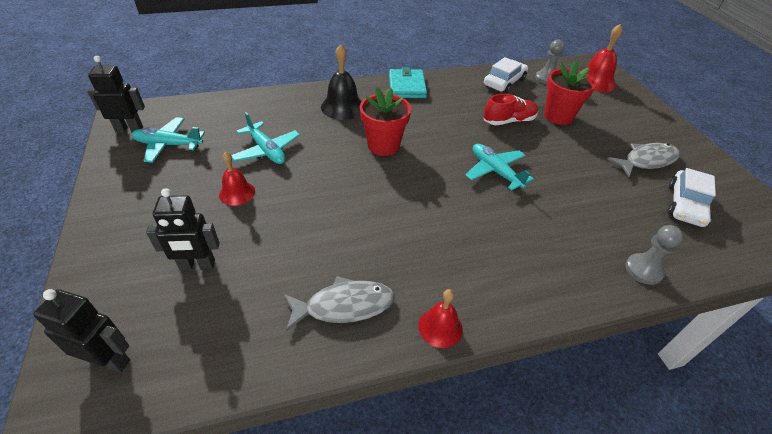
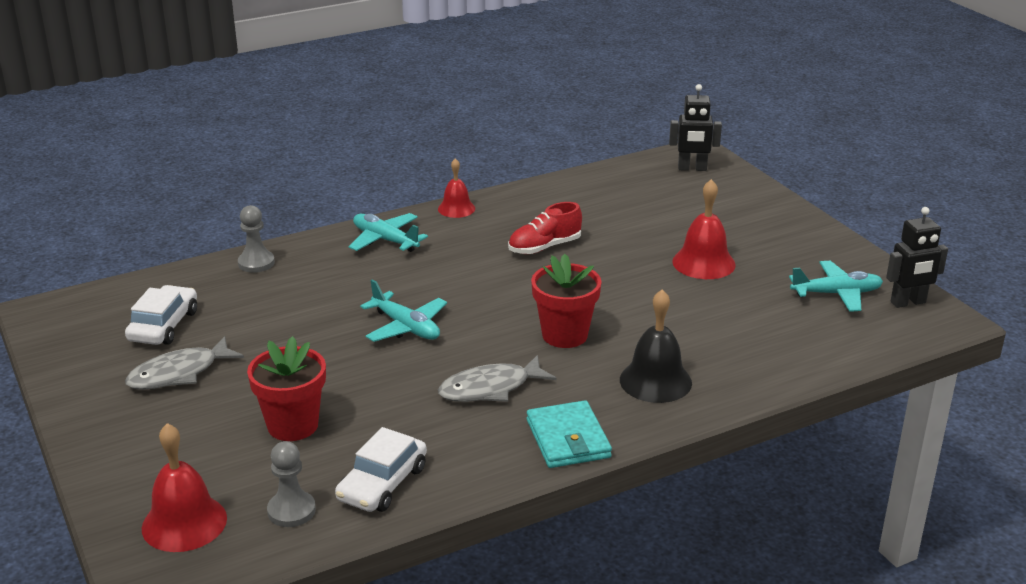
camera: 170 degrees right, 15 degrees down
black robot [146,188,220,270] -> none
red bell [219,152,255,206] -> red bell [672,179,736,279], size x1.56
turquoise plane [231,112,300,164] -> turquoise plane moved to [349,213,428,252]
grey fish [284,276,395,331] -> grey fish moved to [438,355,556,402]
red shoe [484,94,538,125] -> red shoe moved to [508,202,582,254]

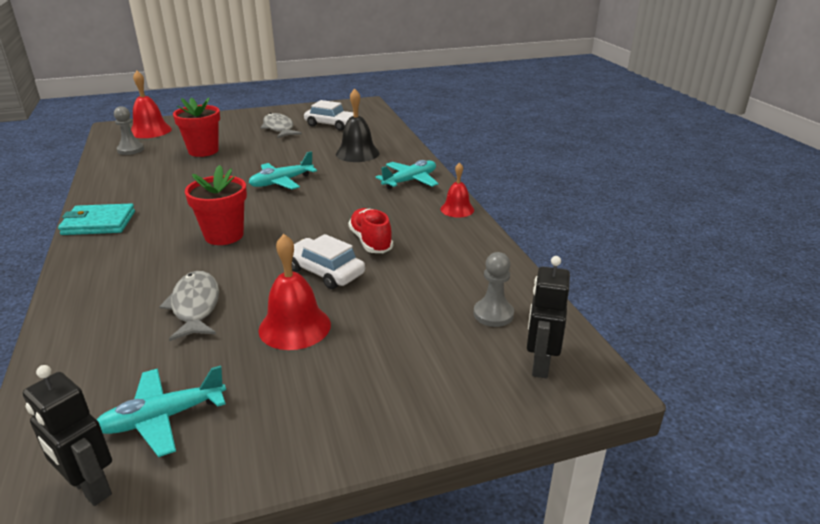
camera: 100 degrees right, 0 degrees up
grey pawn [238,205,275,273] -> grey pawn moved to [474,252,514,327]
white car [335,427,427,512] -> white car moved to [292,234,365,289]
grey fish [438,355,556,402] -> grey fish moved to [159,271,219,341]
black bell [620,289,692,403] -> black bell moved to [336,88,380,162]
turquoise plane [789,261,883,312] -> turquoise plane turned 60 degrees clockwise [97,365,226,457]
black robot [886,207,948,308] -> black robot turned 45 degrees counterclockwise [23,365,112,506]

